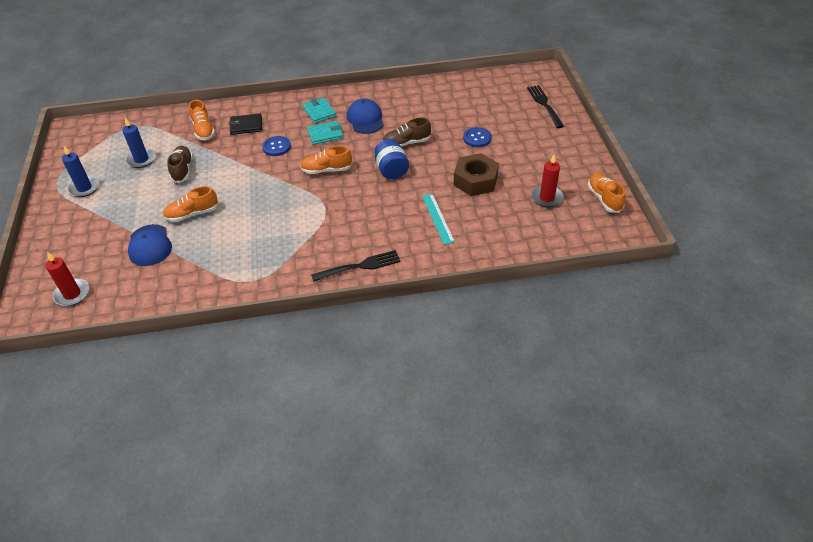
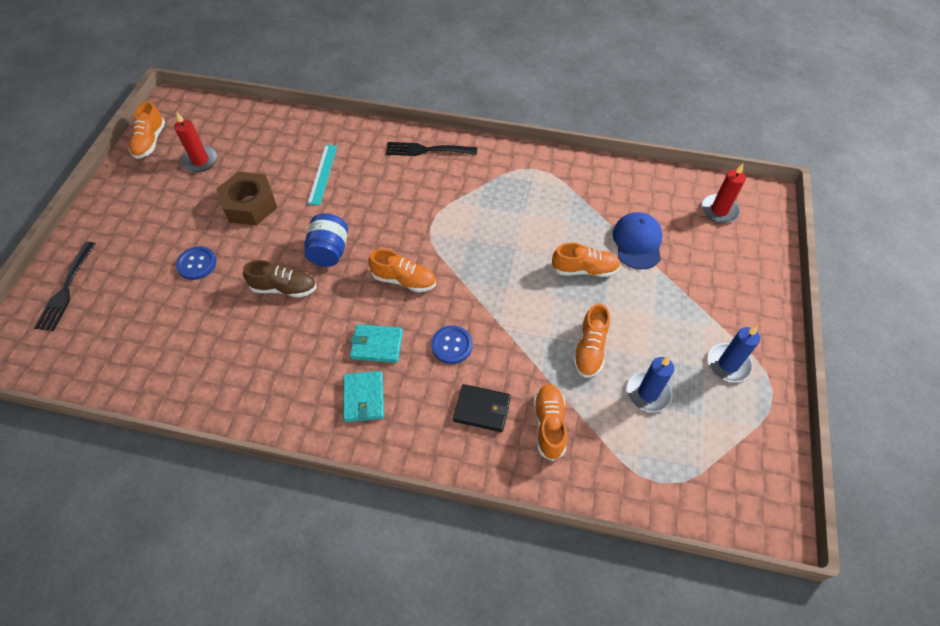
camera: 160 degrees left, 10 degrees up
brown shoe [167,146,193,183] -> orange shoe [573,303,610,378]
blue cap [347,99,384,134] -> none

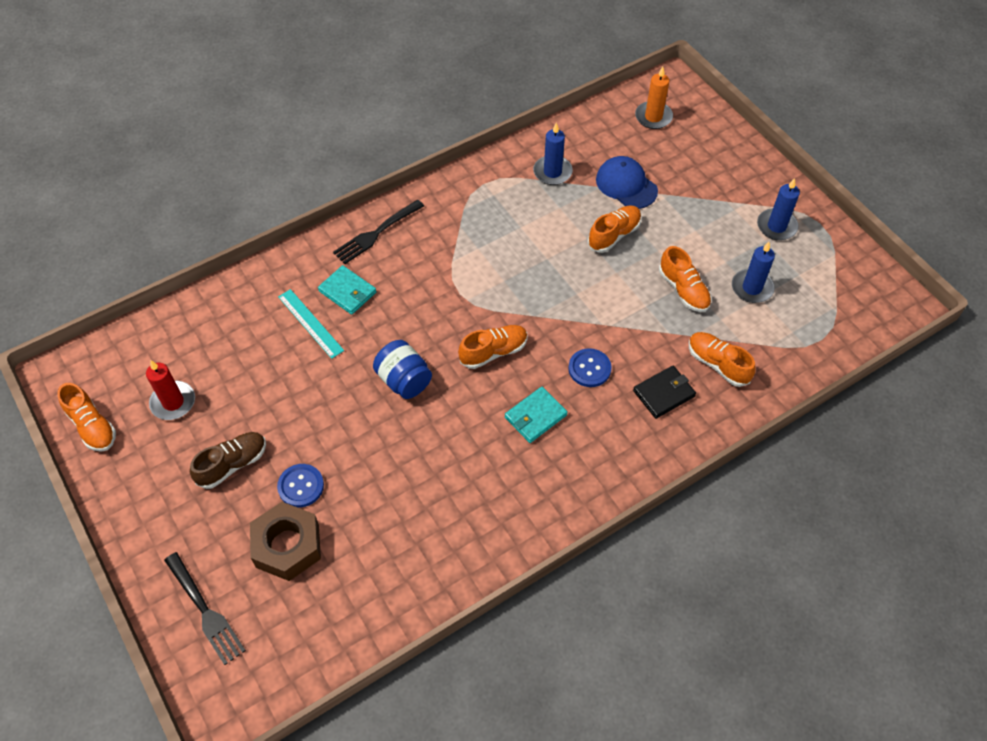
camera: 45 degrees left, 0 degrees up
brown nut [217,172,278,225] -> brown nut moved to [250,502,321,581]
brown shoe [243,260,317,298] -> brown shoe moved to [190,432,266,489]
turquoise wallet [343,371,384,422] -> turquoise wallet moved to [318,265,377,315]
red candle [702,164,746,223] -> orange candle [635,67,673,129]
none -> blue candle [533,122,573,185]

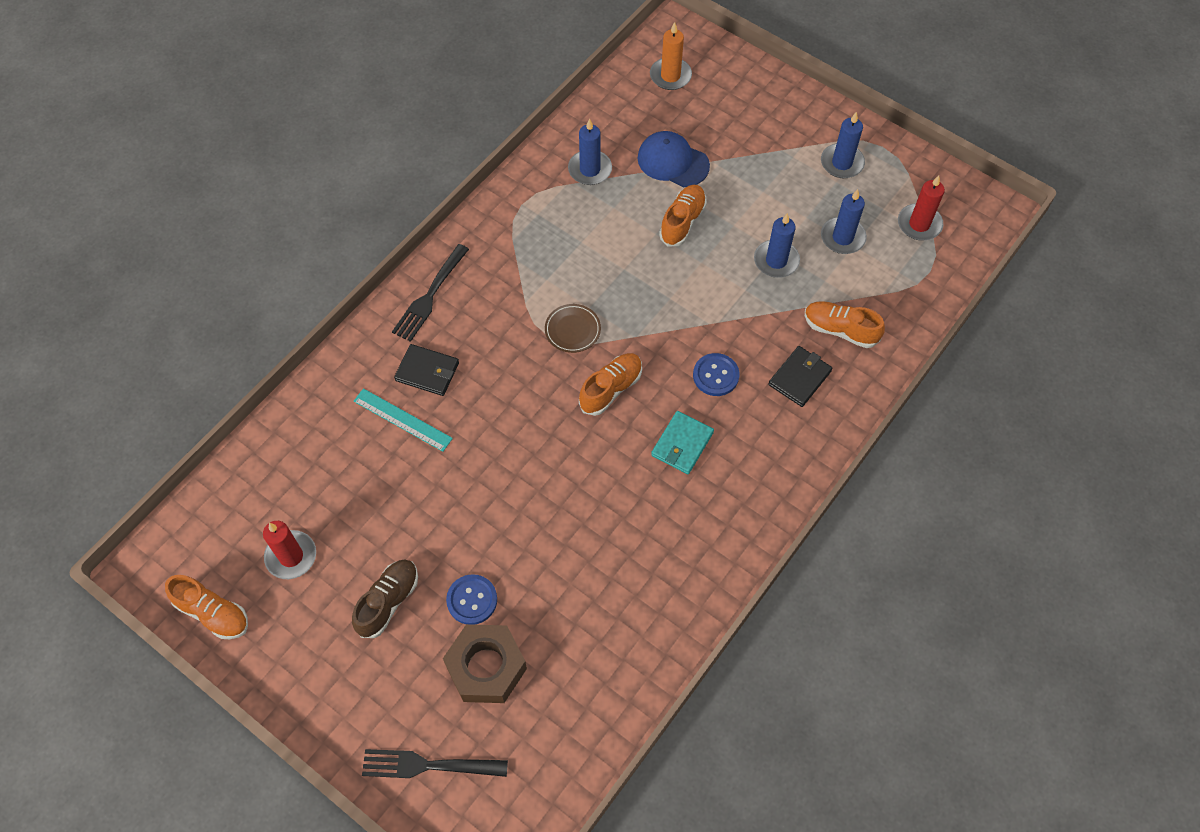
camera: 20 degrees left, 5 degrees up
black fork [164,552,246,665] -> black fork turned 150 degrees clockwise [362,749,508,778]
turquoise wallet [318,265,377,315] -> black wallet [394,344,459,396]
blue jar [373,340,432,399] -> none
orange shoe [659,246,712,312] -> blue candle [754,213,800,278]
none -> brown plate [545,304,601,353]
none -> red candle [898,176,945,241]

